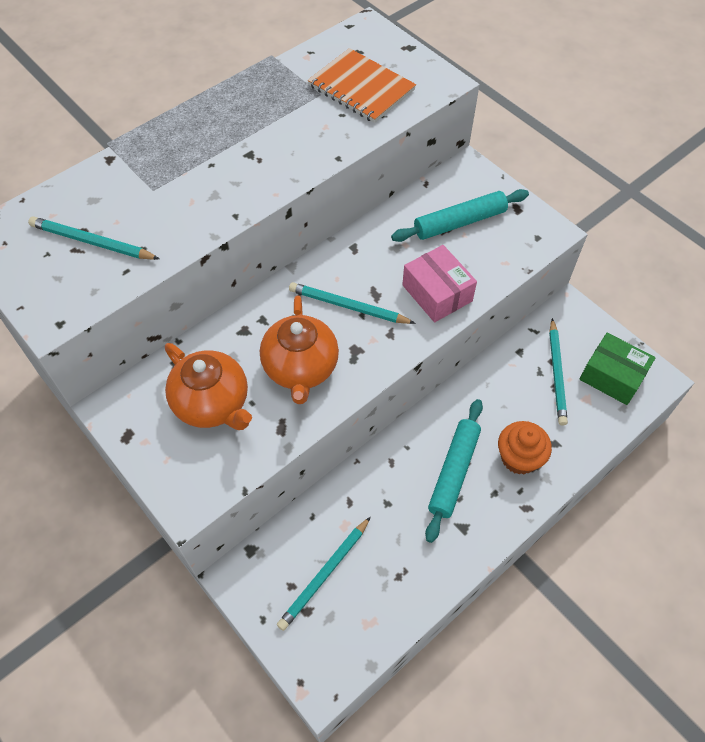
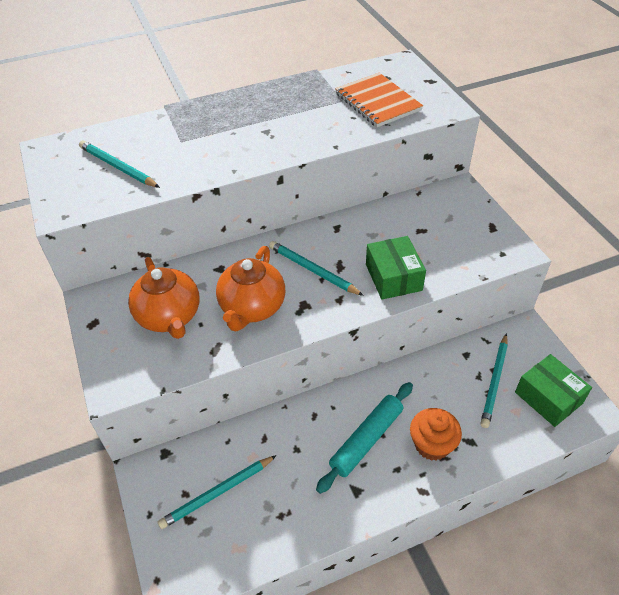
camera: 20 degrees right, 10 degrees down
turquoise rolling pin [391,189,529,242] -> none
pink box [402,245,477,322] -> green box [366,236,426,300]

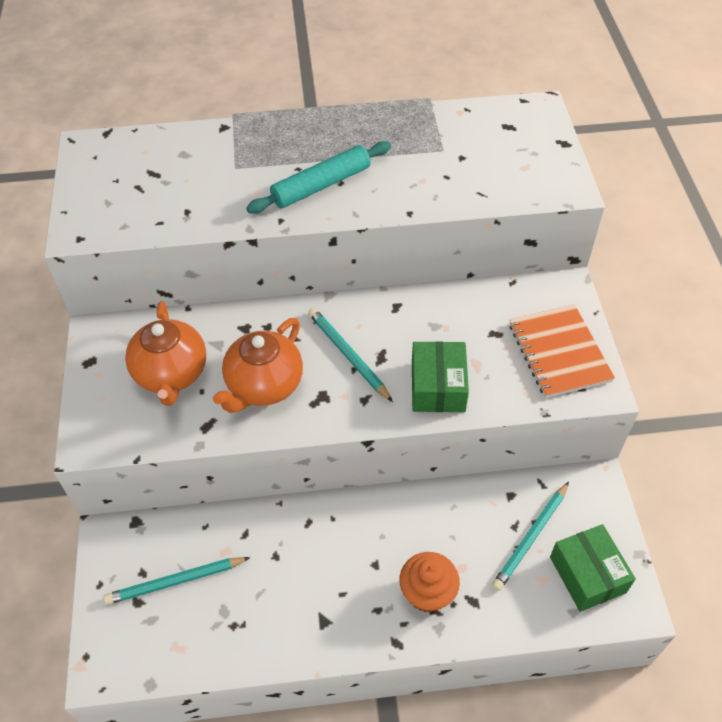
camera: 15 degrees right, 5 degrees up
turquoise pencil [79,140,160,188] -> none
turquoise rolling pin [316,382,413,494] -> turquoise rolling pin moved to [246,141,391,213]
orange notebook [335,73,423,127] -> orange notebook moved to [509,304,615,398]

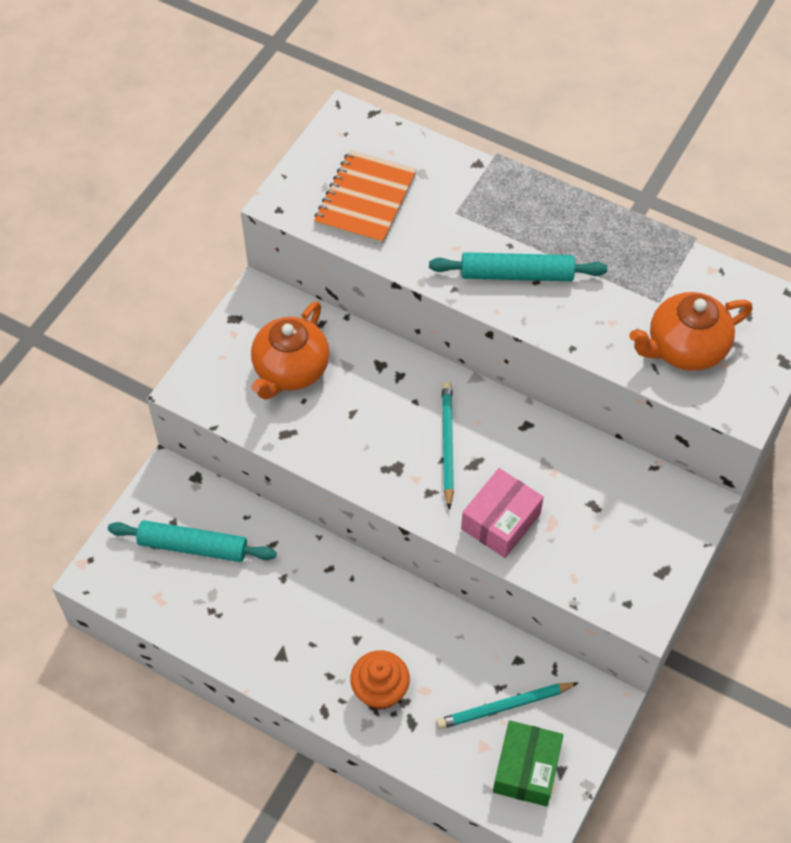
camera: 35 degrees right, 5 degrees up
turquoise pencil [104,557,250,605] -> turquoise rolling pin [108,520,277,562]
orange teapot [213,318,303,413] -> orange teapot moved to [629,292,753,371]
green box [412,341,469,412] -> pink box [461,468,544,558]
orange notebook [509,304,615,398] -> orange notebook moved to [314,150,417,244]

